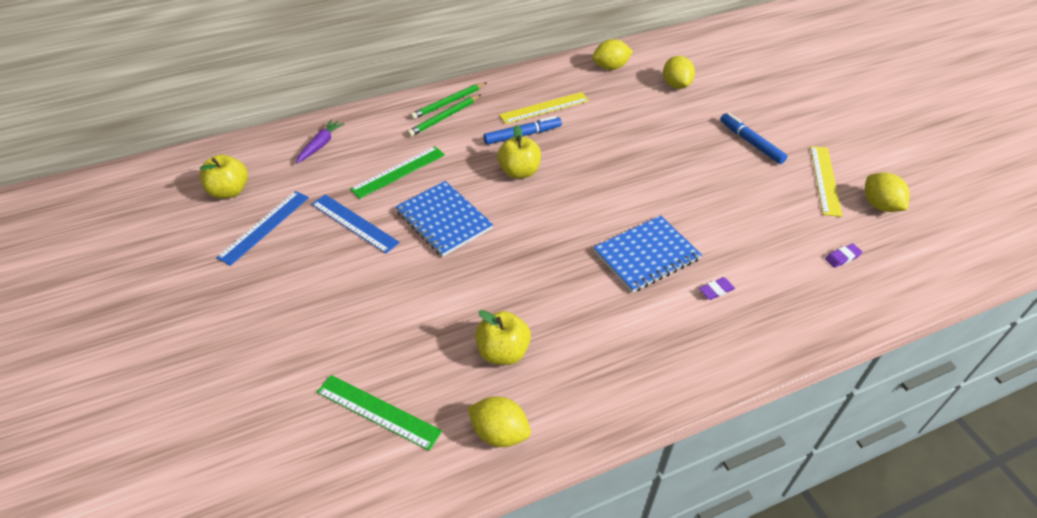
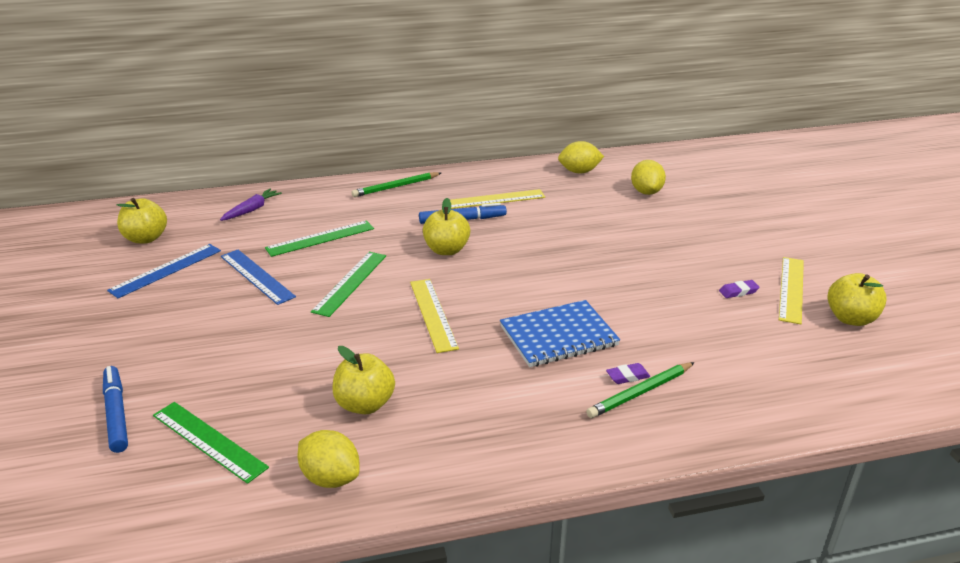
camera: 10 degrees right, 15 degrees down
blue notebook [395,181,493,257] -> green ruler [311,252,386,317]
green pencil [407,95,481,137] -> green pencil moved to [586,362,695,418]
blue marker [720,113,787,164] -> blue marker moved to [103,366,128,453]
purple eraser [825,244,863,268] -> purple eraser moved to [719,280,759,298]
yellow lemon [865,172,910,212] -> yellow apple [828,273,887,326]
none -> yellow ruler [410,279,459,353]

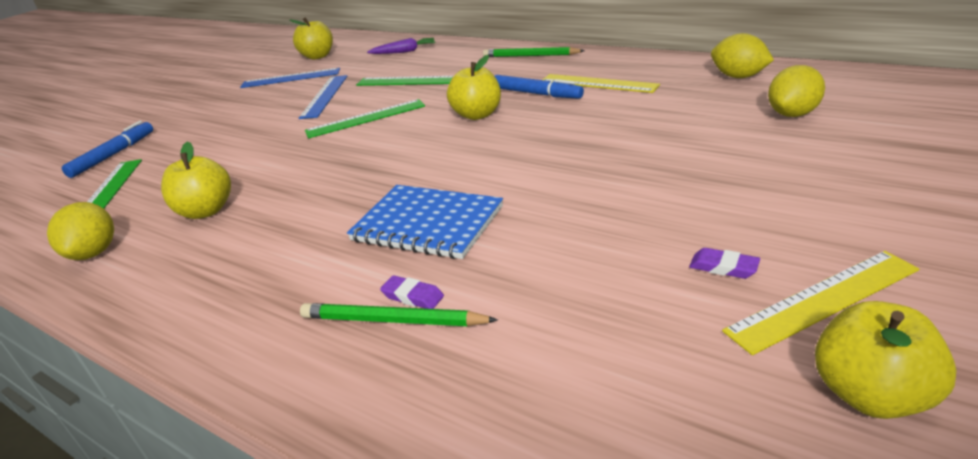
camera: 50 degrees right, 0 degrees up
yellow ruler [410,279,459,353] -> none

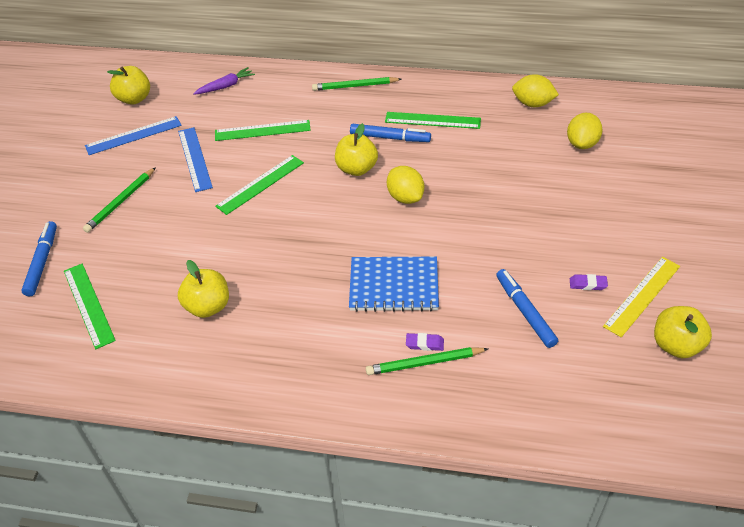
camera: 25 degrees left, 15 degrees up
yellow lemon [47,202,114,260] -> yellow lemon moved to [387,166,424,204]
yellow ruler [543,74,660,93] -> green ruler [385,112,481,129]
none -> green pencil [83,167,156,233]
none -> blue marker [496,269,558,348]

